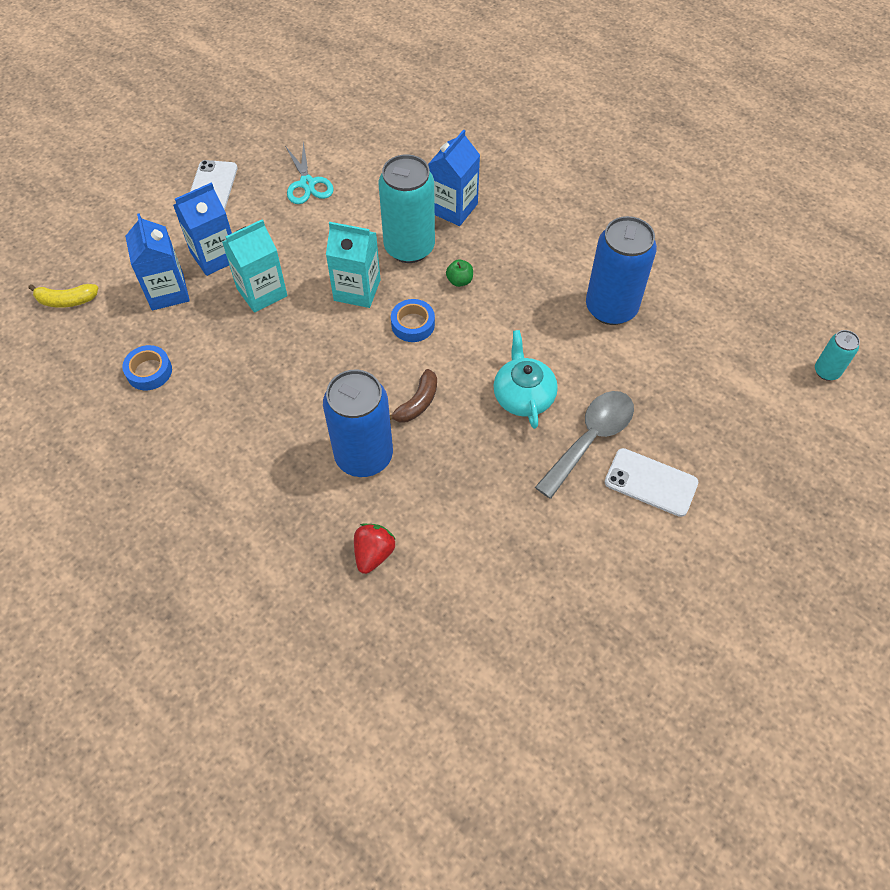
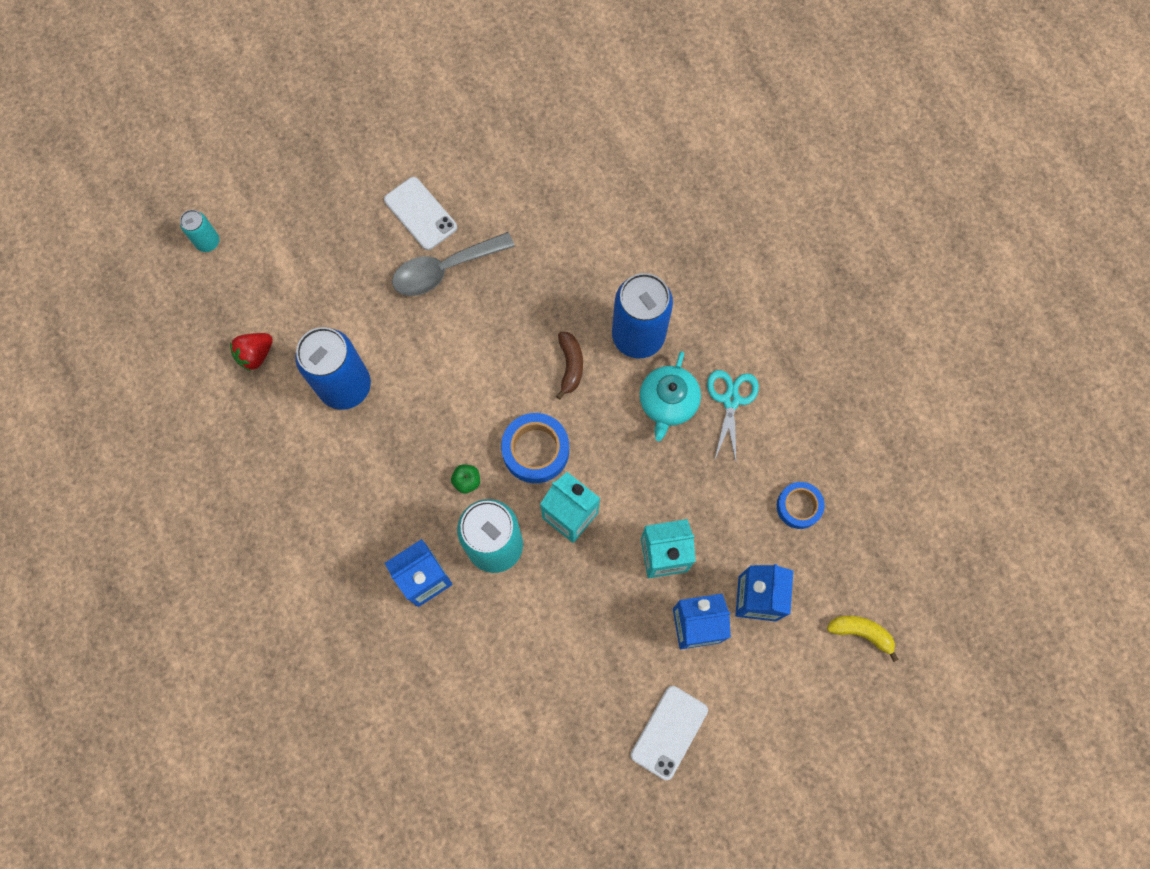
camera: 155 degrees left, 15 degrees up
turquoise scissors [285,141,334,204] -> turquoise scissors moved to [707,370,759,462]
red strawberry [354,524,396,574] -> red strawberry moved to [230,333,273,371]
brown banana [390,369,437,423] -> brown banana turned 120 degrees clockwise [556,332,583,399]
blue tape [391,299,435,342] -> blue tape [501,413,569,483], size x1.51
turquoise teapot [493,330,558,429] -> turquoise teapot moved to [640,351,701,441]

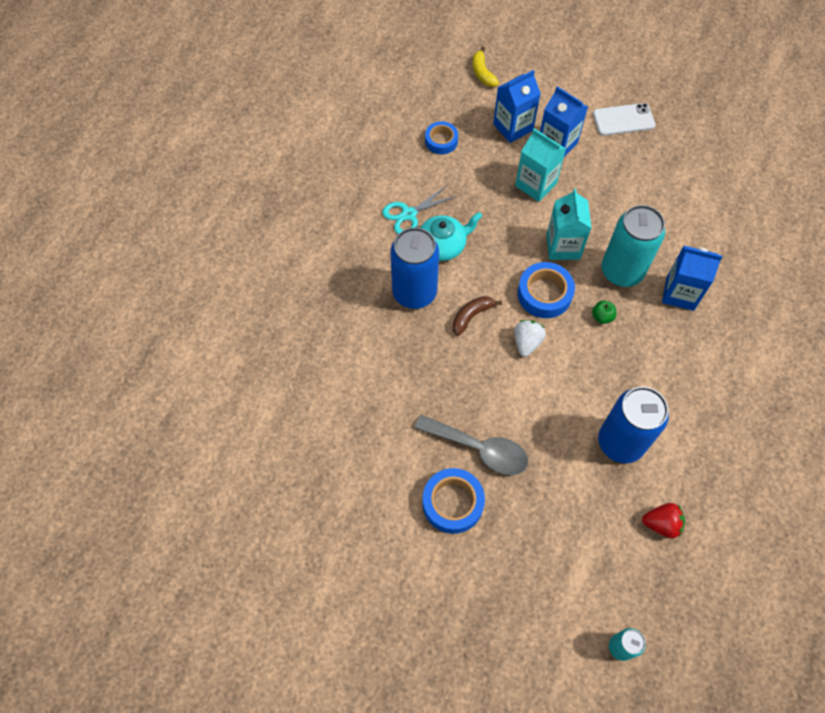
camera: 130 degrees left, 10 degrees down
white phone [384,177,457,250] -> blue tape [422,468,485,534]
none -> white strawberry [514,320,546,357]

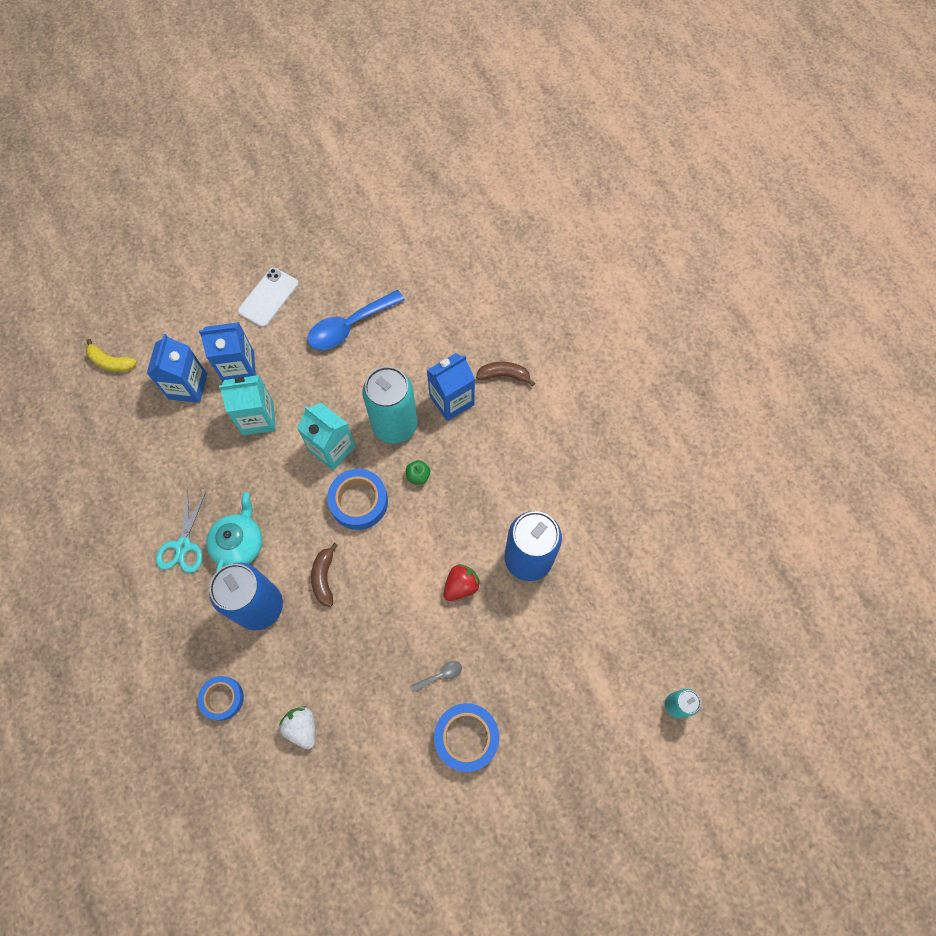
camera: 50 degrees left, 5 degrees up
grey spoon [415,415,528,475] -> grey spoon [412,661,462,692], size x0.43
blue tape [425,121,458,155] -> blue tape moved to [198,676,244,721]
white strawberry [514,320,546,357] -> white strawberry moved to [279,706,315,749]
red strawberry [642,503,685,538] -> red strawberry moved to [444,564,481,601]
none -> blue spoon [307,290,405,350]
none -> brown banana [476,362,535,386]

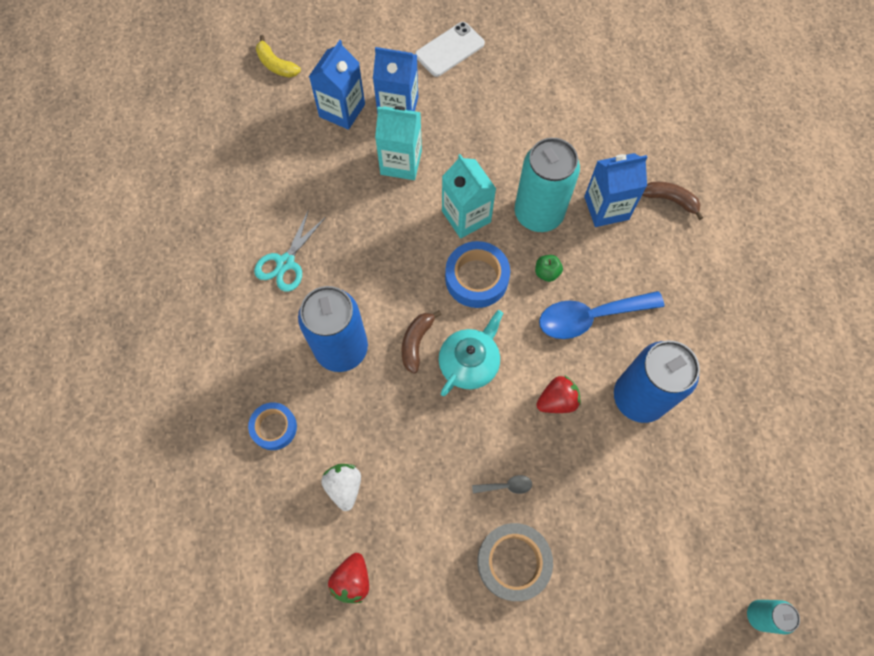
camera: 20 degrees right, 0 degrees up
turquoise teapot [206,492,262,572] -> turquoise teapot moved to [439,310,503,396]
blue spoon [307,290,405,350] -> blue spoon moved to [539,291,664,339]
blue tape [434,703,499,772] -> grey tape [477,523,553,601]
none -> red strawberry [328,553,369,603]

